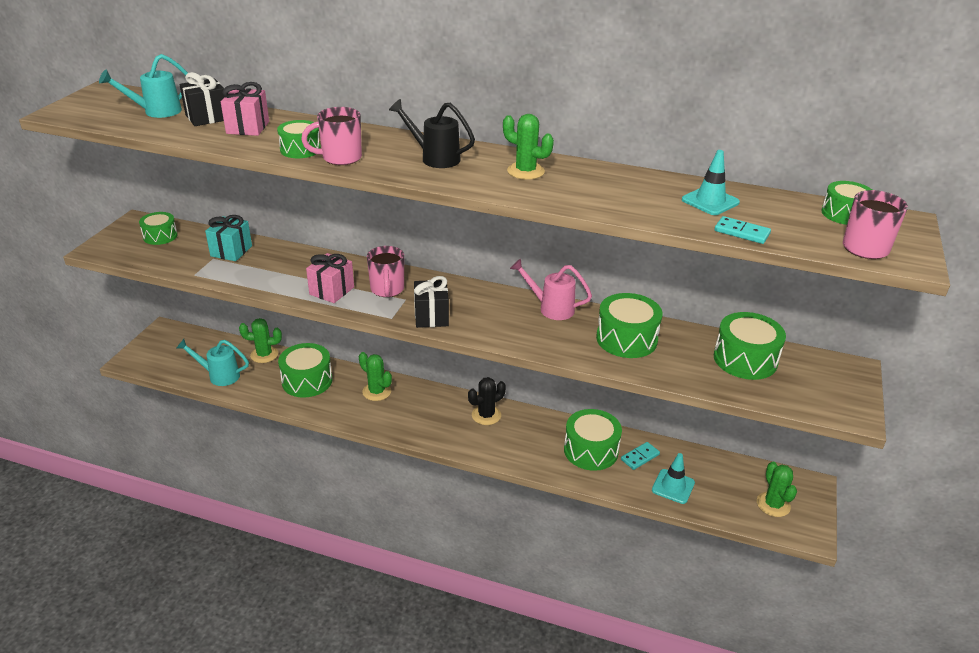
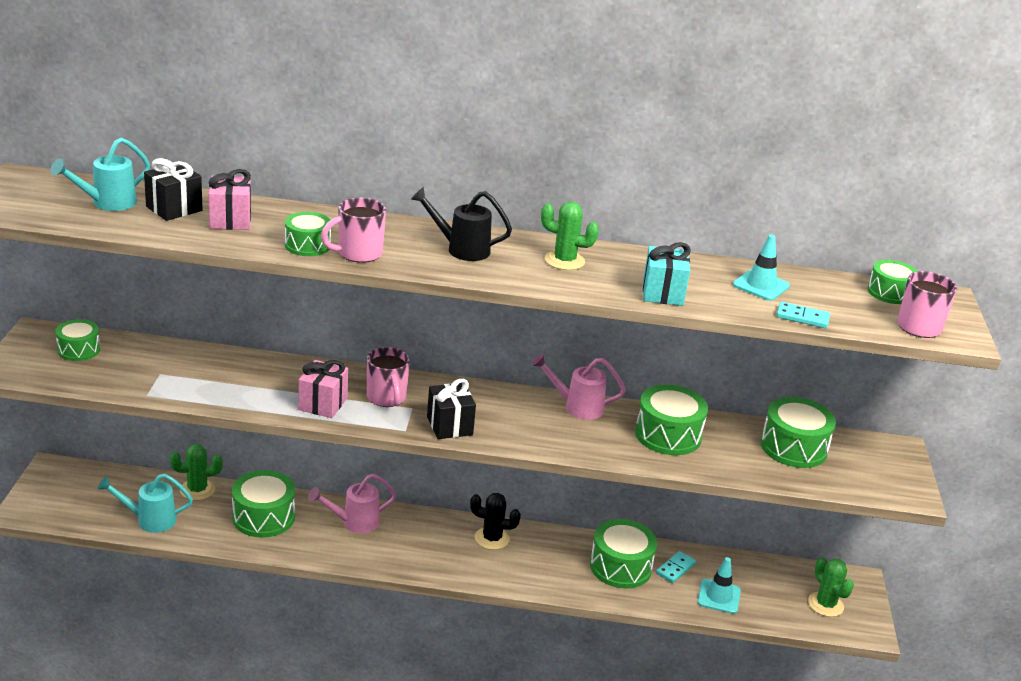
camera: 15 degrees left, 5 degrees down
turquoise gift [205,215,252,261] -> turquoise gift moved to [643,242,691,306]
green cactus [359,352,392,401] -> pink watering can [308,474,396,534]
black cactus [468,377,506,425] -> black cactus turned 60 degrees clockwise [470,493,521,550]

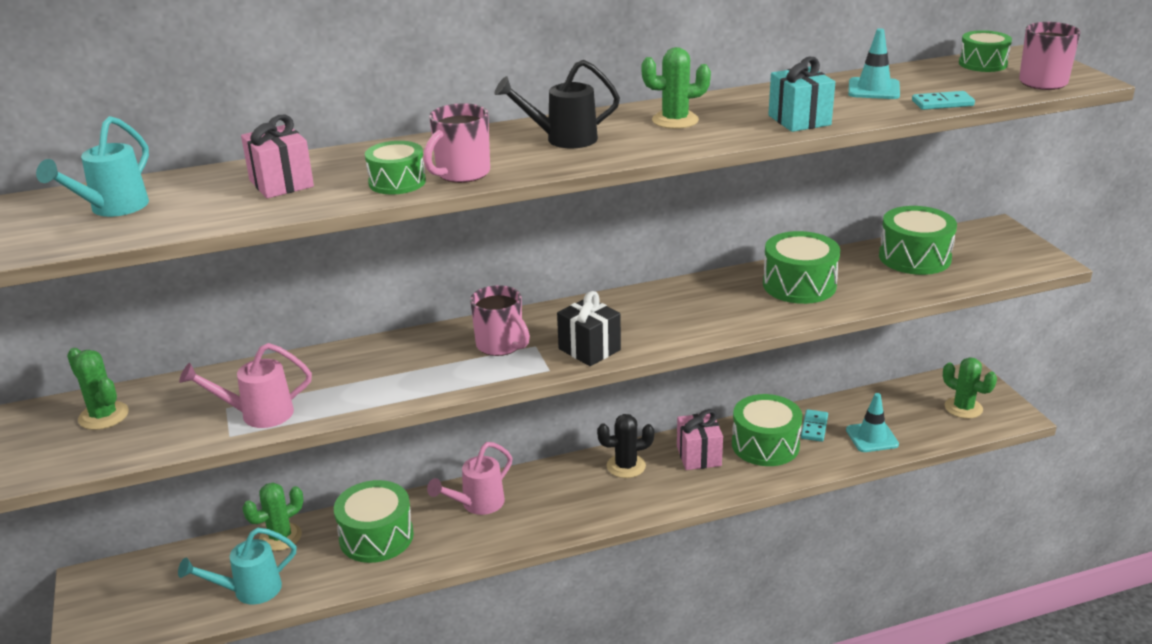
camera: 20 degrees left, 0 degrees up
green drum [55,319,100,361] -> green cactus [67,348,129,430]
black gift [144,158,202,221] -> none
pink gift [298,360,348,418] -> pink gift moved to [677,409,723,470]
pink watering can [532,353,626,420] -> pink watering can moved to [179,343,312,428]

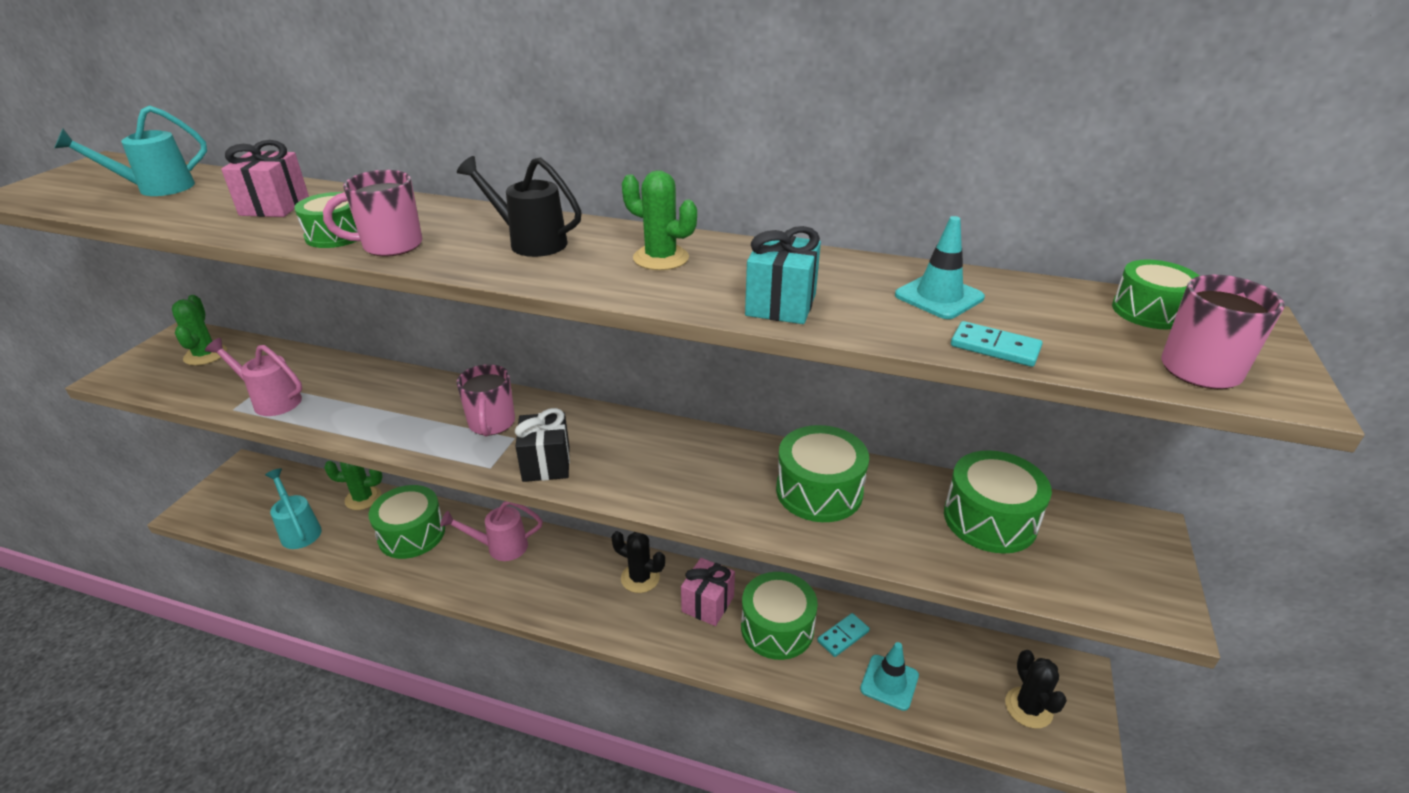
camera: 35 degrees right, 5 degrees up
turquoise watering can [178,528,297,605] -> turquoise watering can turned 45 degrees clockwise [265,468,322,549]
green cactus [943,357,997,419] -> black cactus [1005,650,1067,729]

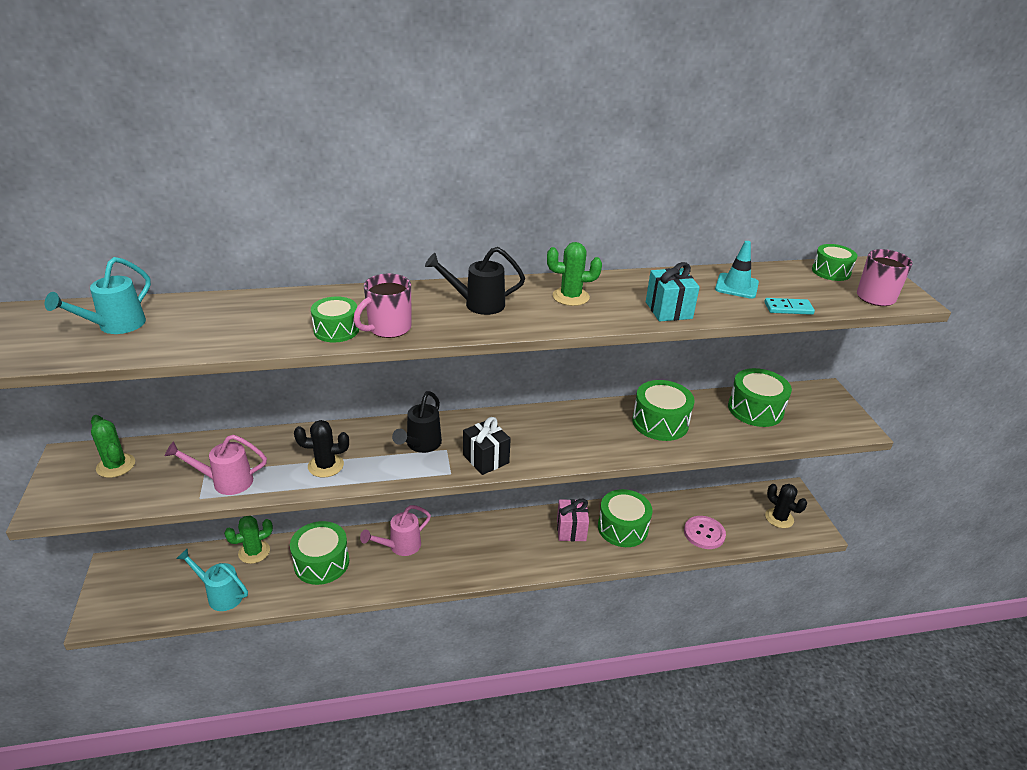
camera: 30 degrees left, 0 degrees up
pink gift [221,140,309,217] -> none
pink mug [457,364,515,436] -> black watering can [392,391,442,453]
black cactus [611,531,665,593] -> black cactus moved to [294,420,349,478]
turquoise domino [817,613,870,657] -> none
turquoise traffic cone [860,642,919,711] -> pink button [684,516,726,549]

